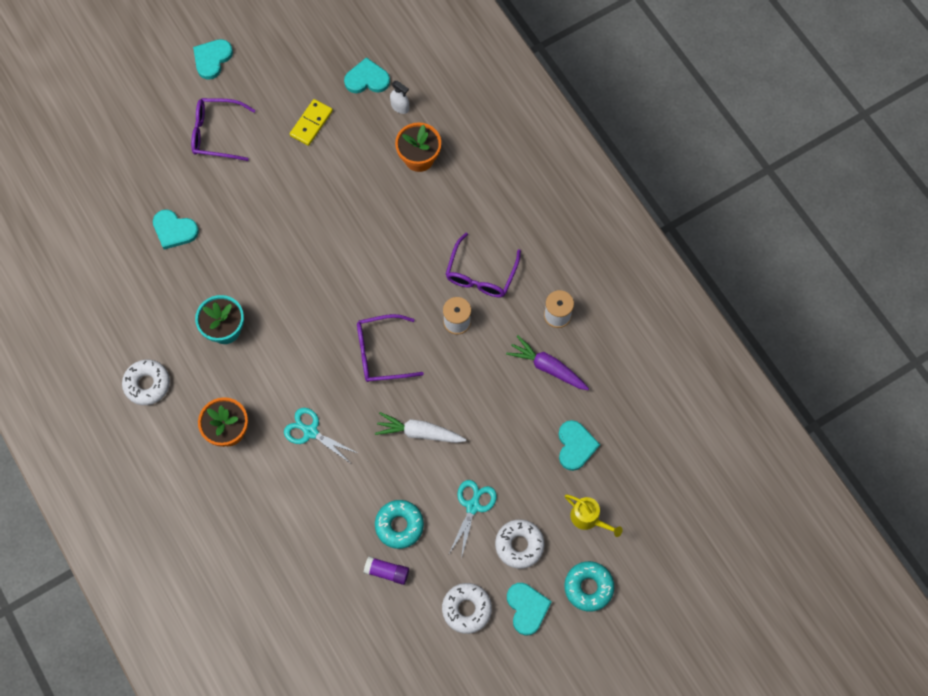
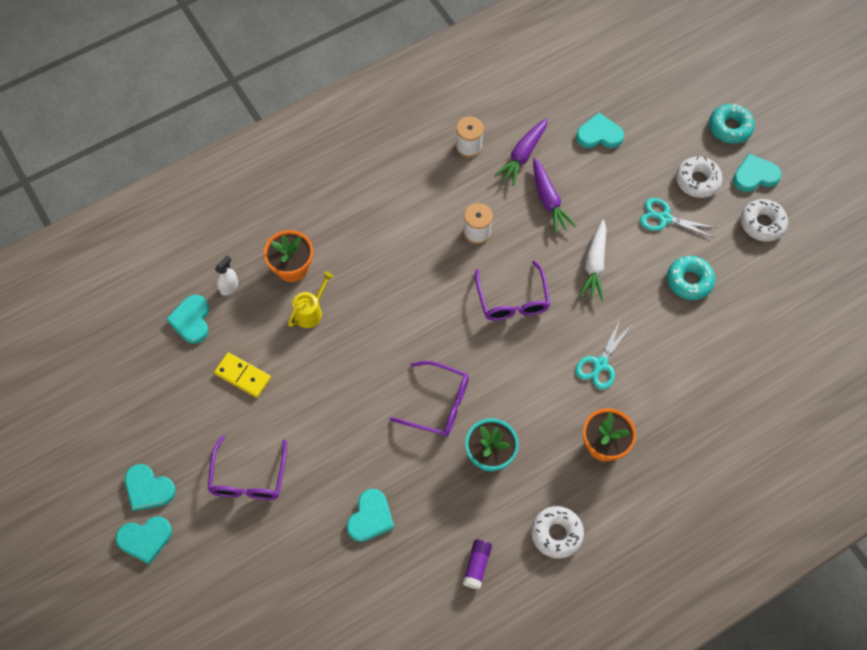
camera: 90 degrees left, 5 degrees down
purple glue stick [364,556,409,585] -> purple glue stick moved to [463,539,492,589]
purple glasses [446,233,521,297] -> purple glasses moved to [390,361,469,437]
yellow watering can [565,494,623,537] -> yellow watering can moved to [288,271,334,328]
none -> turquoise heart [116,516,172,564]
none -> purple carrot [533,158,577,234]

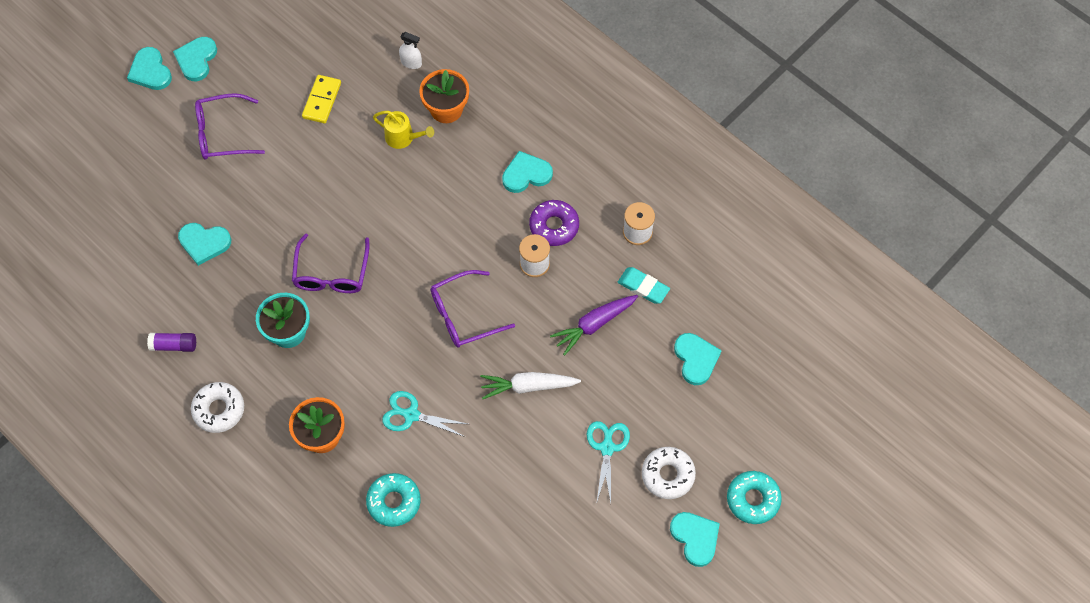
camera: 75 degrees right, 0 degrees up
turquoise heart [166,295,209,344] -> turquoise heart moved to [502,151,553,193]
purple carrot [494,118,548,186] -> turquoise eraser [618,267,670,304]
turquoise donut [667,256,715,300] -> turquoise donut moved to [366,473,421,527]
white donut [741,199,788,242] -> none
none -> purple donut [529,200,579,246]

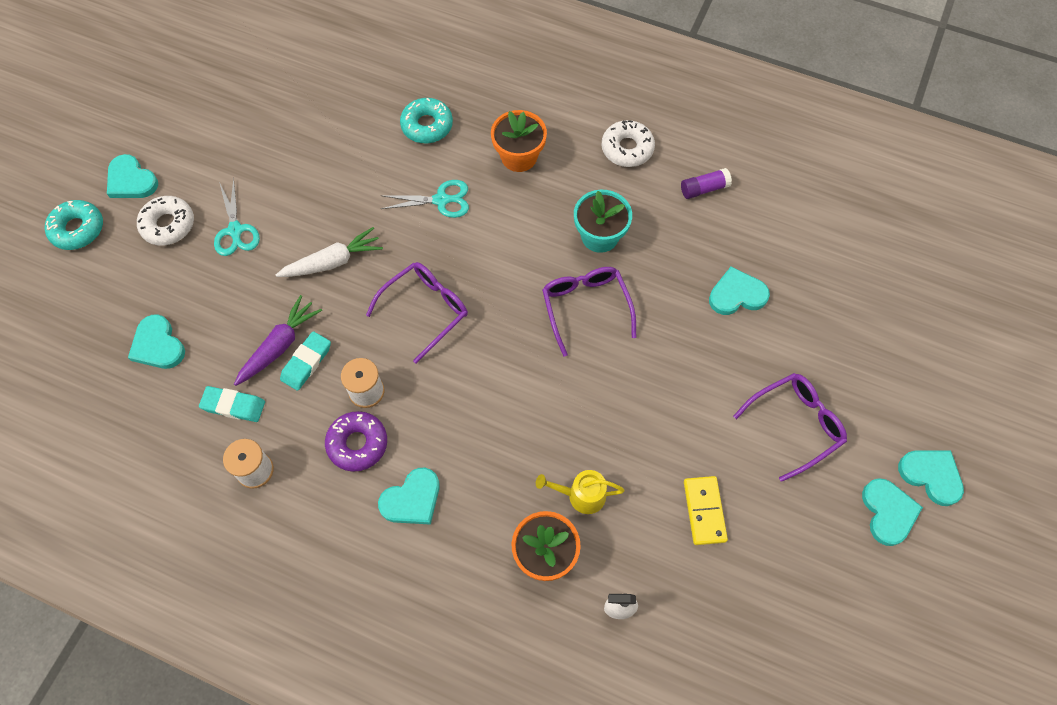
camera: 160 degrees right, 0 degrees up
none -> turquoise eraser [280,331,331,391]

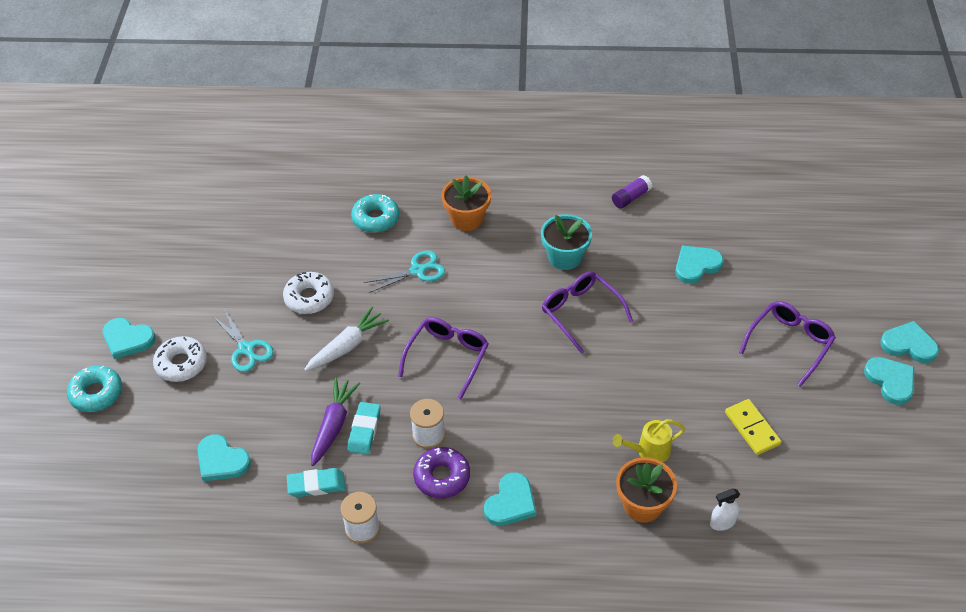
camera: 20 degrees left, 15 degrees down
white donut [602,120,655,167] -> white donut moved to [283,272,334,314]

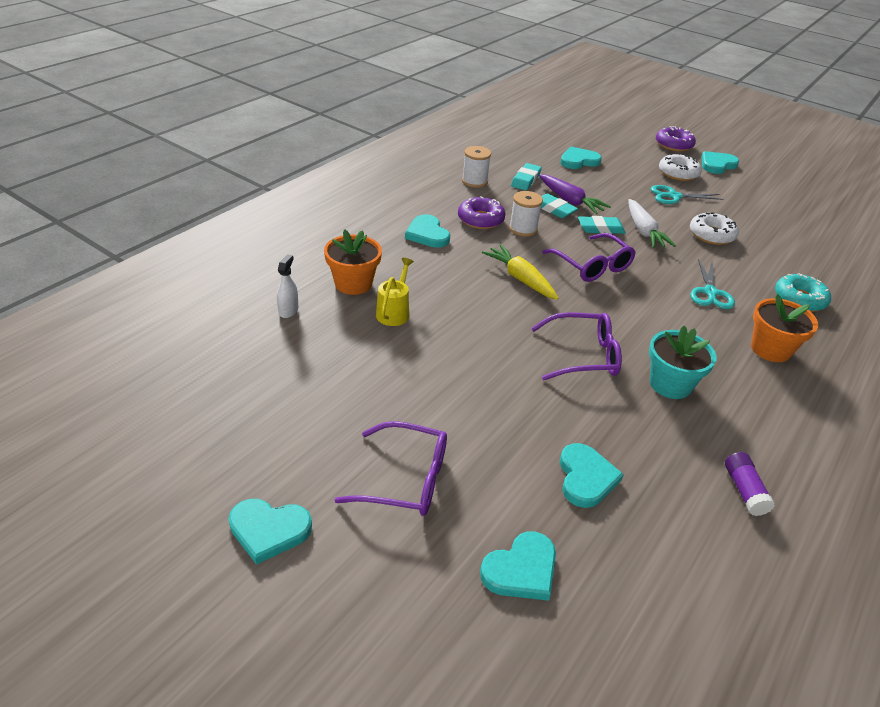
camera: 120 degrees right, 10 degrees down
turquoise donut [67,365,122,412] -> purple donut [656,126,696,152]
yellow domino [725,399,781,455] -> none
purple glasses [739,301,836,387] -> purple glasses turned 60 degrees counterclockwise [335,421,447,516]
turquoise heart [880,321,939,363] -> turquoise heart moved to [480,531,556,601]
none -> yellow carrot [482,244,558,300]
none -> turquoise eraser [578,216,626,234]

